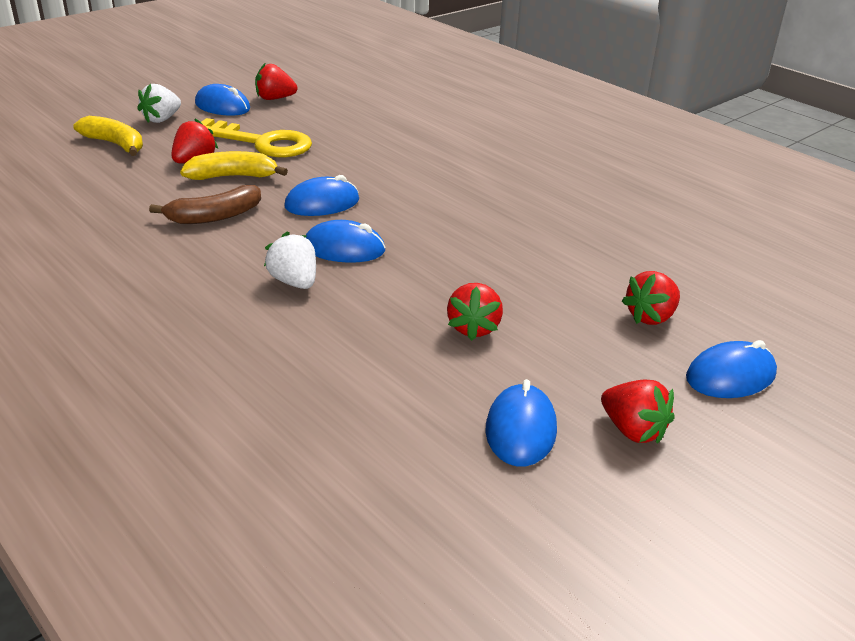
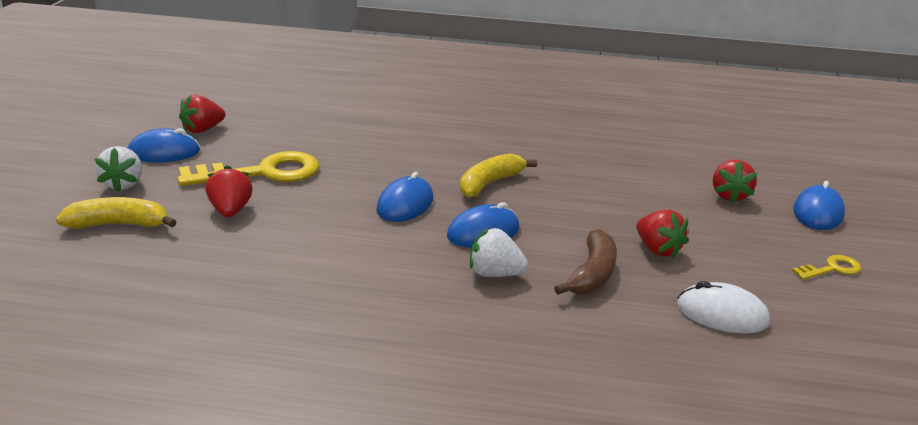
camera: 40 degrees left, 5 degrees down
brown banana [149,185,261,224] -> brown banana moved to [554,229,617,295]
yellow banana [180,151,288,180] -> yellow banana moved to [460,153,537,198]
blue mouse [486,379,557,466] -> none
red strawberry [601,380,675,444] -> yellow key [792,255,861,280]
none -> white mouse [677,281,770,334]

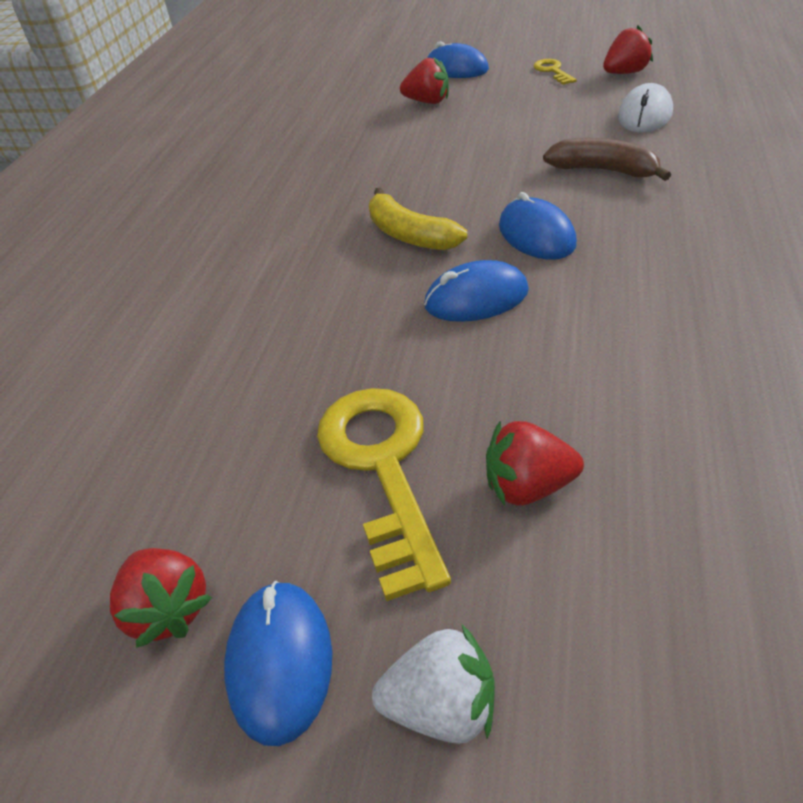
camera: 80 degrees left, 15 degrees up
yellow banana [56,197,177,229] -> none
blue mouse [376,172,433,222] -> blue mouse turned 45 degrees counterclockwise [424,260,529,322]
white strawberry [470,227,528,277] -> none
red strawberry [636,210,689,258] -> red strawberry moved to [603,25,653,74]

